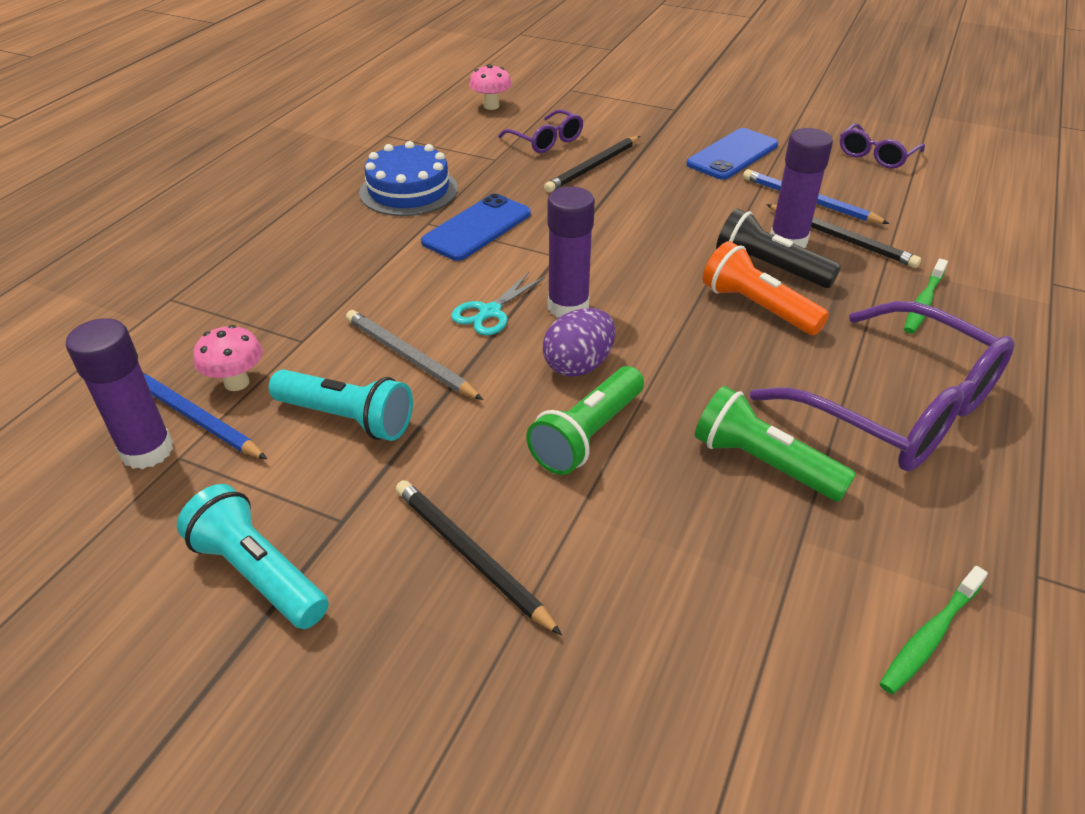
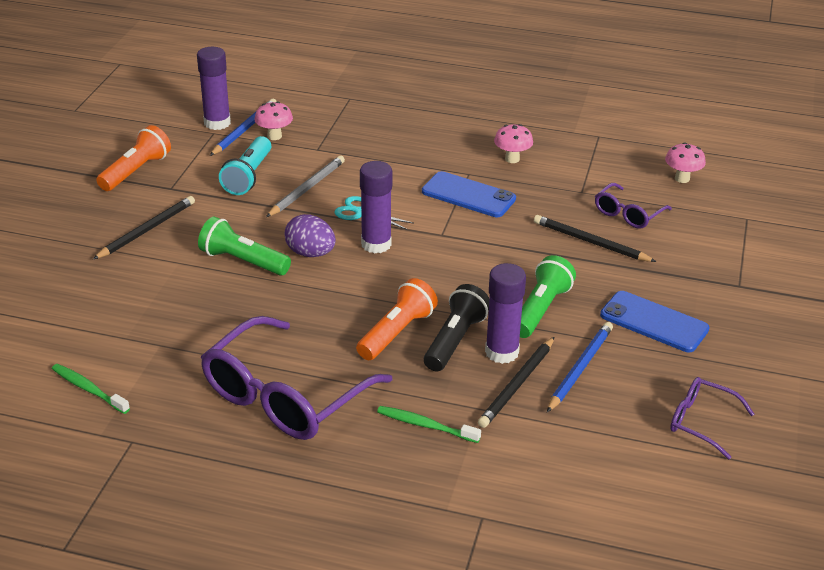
camera: 80 degrees right, 5 degrees down
turquoise flashlight [177,484,329,629] -> orange flashlight [96,125,171,191]
blue cake [359,141,458,216] -> pink mushroom [494,124,533,163]
green flashlight [695,386,856,502] -> green flashlight moved to [520,255,576,338]

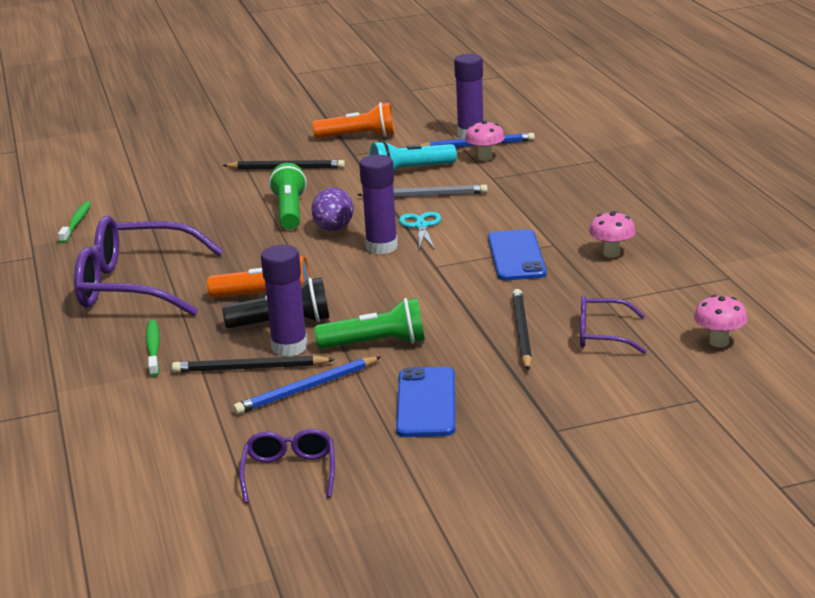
camera: 60 degrees right, 10 degrees down
blue pencil [547,322,613,412] -> blue pencil turned 150 degrees clockwise [233,356,381,415]

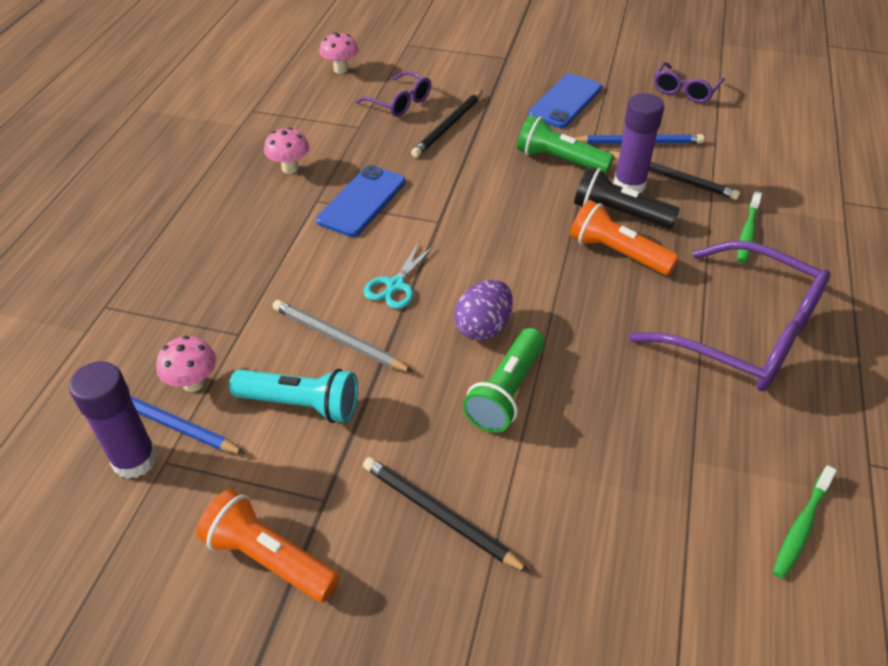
camera: 150 degrees left, 20 degrees up
purple glue stick [359,155,398,254] -> none

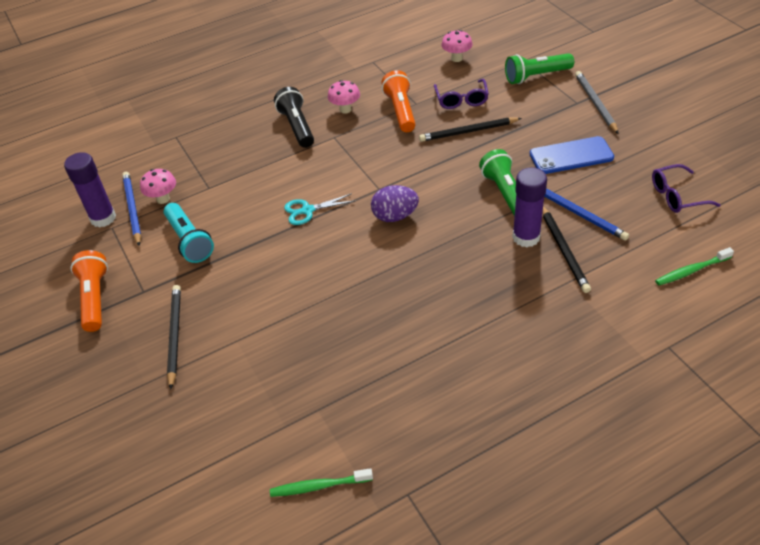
camera: 50 degrees right, 0 degrees up
grey pencil [273,300,413,372] -> grey pencil moved to [575,71,619,134]
blue phone [316,165,406,237] -> none
purple egg [454,280,513,341] -> purple egg moved to [371,185,419,222]
green flashlight [463,328,544,433] -> green flashlight moved to [505,53,574,84]
orange flashlight [570,200,679,275] -> orange flashlight moved to [382,70,416,132]
black flashlight [574,166,680,229] -> black flashlight moved to [274,87,314,148]
purple glasses [629,241,831,391] -> none
green toothbrush [737,191,762,263] -> green toothbrush moved to [655,247,734,285]

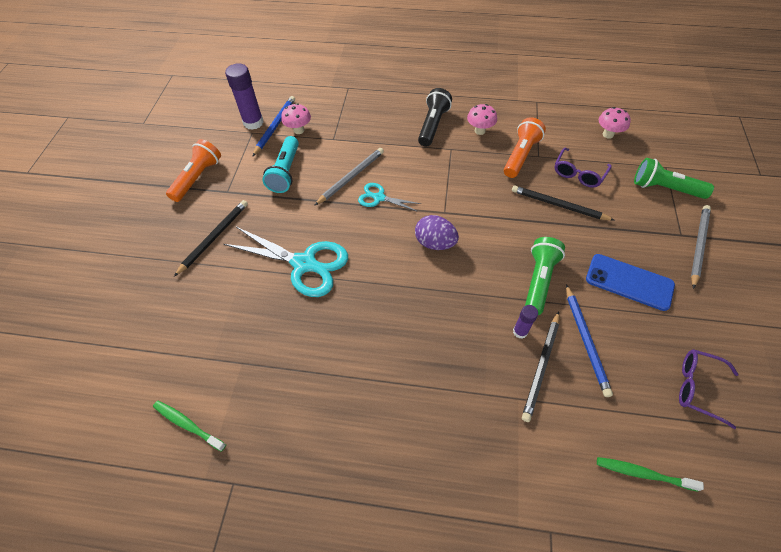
camera: 35 degrees right, 10 degrees up
purple glue stick [512,167,547,247] -> purple glue stick [513,305,538,339], size x0.54
none -> turquoise scissors [224,227,348,297]
none -> grey pencil [314,148,384,206]

